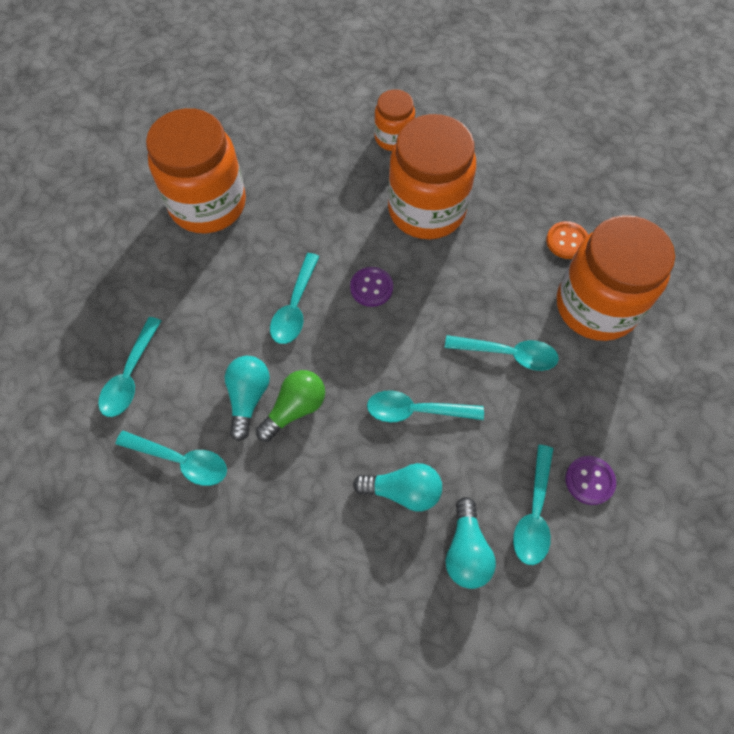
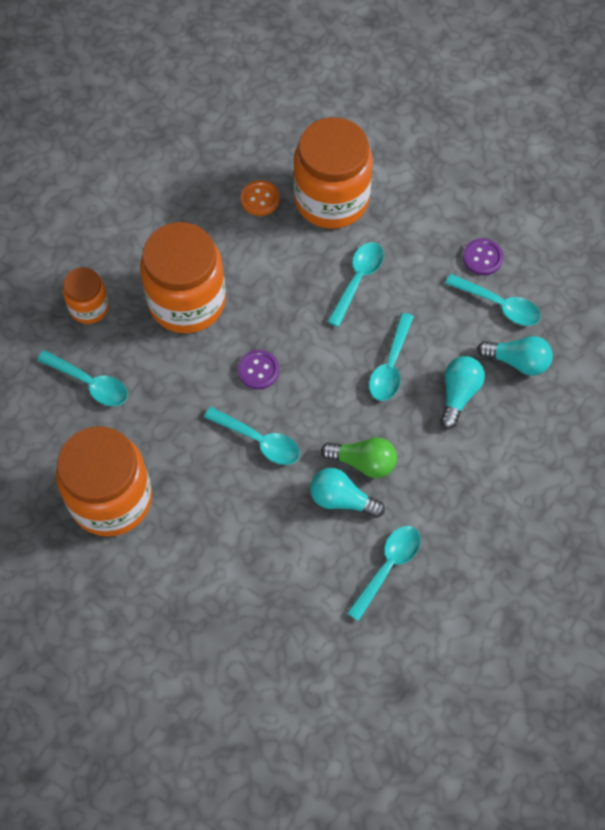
camera: 75 degrees left, 0 degrees up
turquoise spoon [98,317,161,417] -> turquoise spoon moved to [37,350,128,406]
green light bulb [256,370,325,442] -> green light bulb turned 135 degrees clockwise [321,437,397,478]

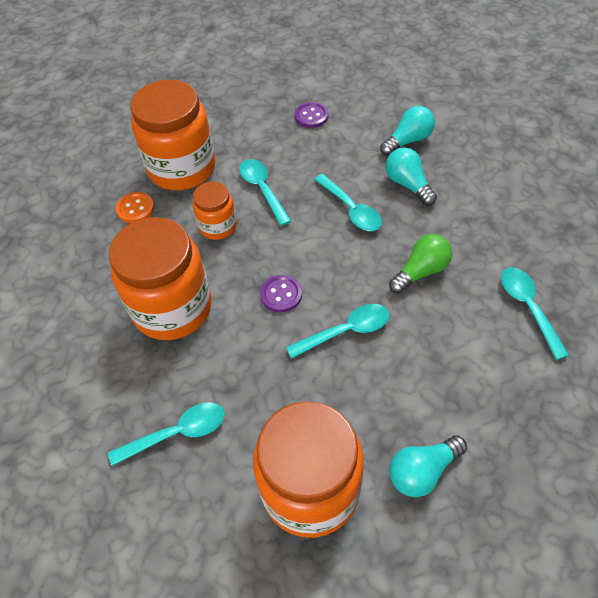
camera: 50 degrees left, 10 degrees down
orange jar [63,267,109,324] -> orange jar moved to [192,181,237,240]
turquoise light bulb [310,468,385,518] -> turquoise light bulb moved to [389,435,467,497]
turquoise spoon [445,274,541,326] -> none

